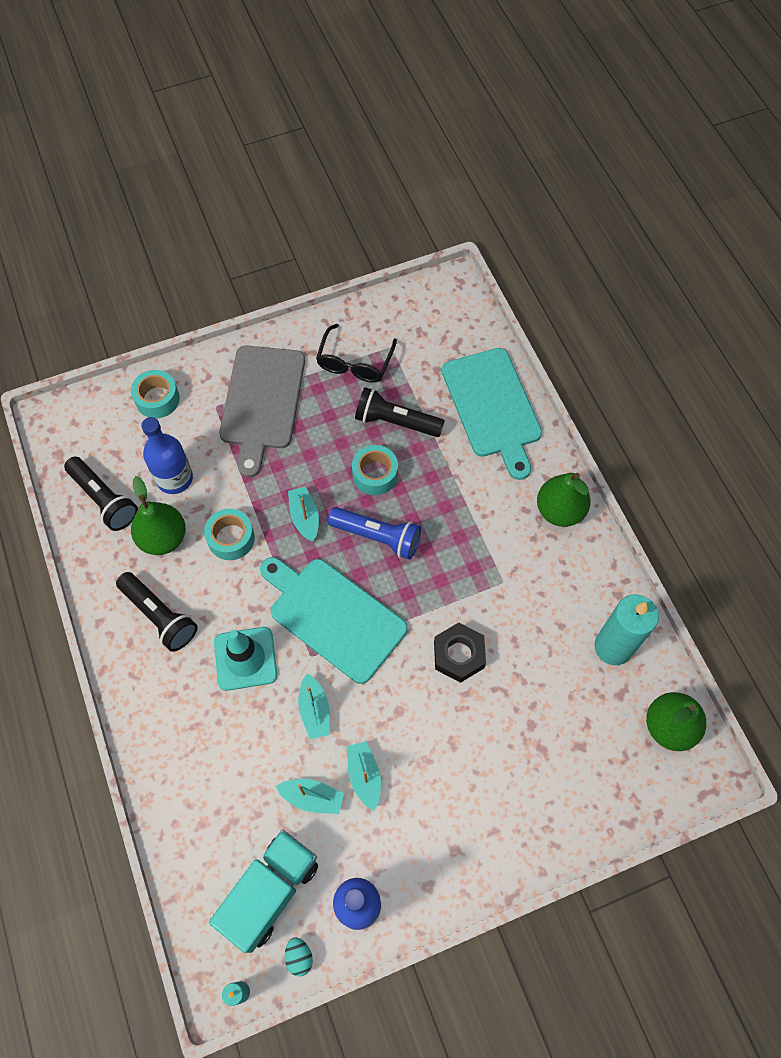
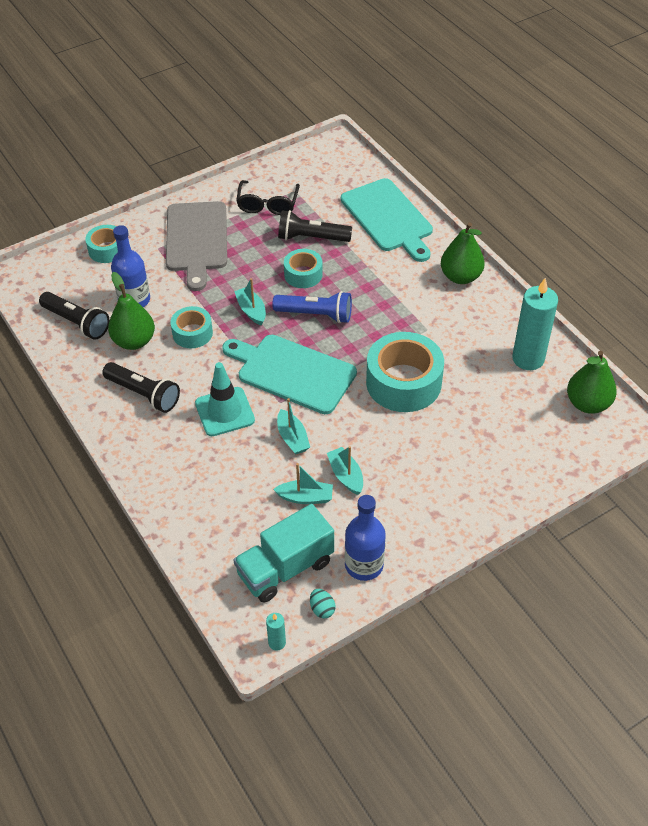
camera: 10 degrees left, 15 degrees down
turquoise truck [209,830,318,953] -> turquoise truck turned 150 degrees counterclockwise [234,504,334,602]
black nut [434,622,486,683] -> turquoise tape [366,332,444,412]

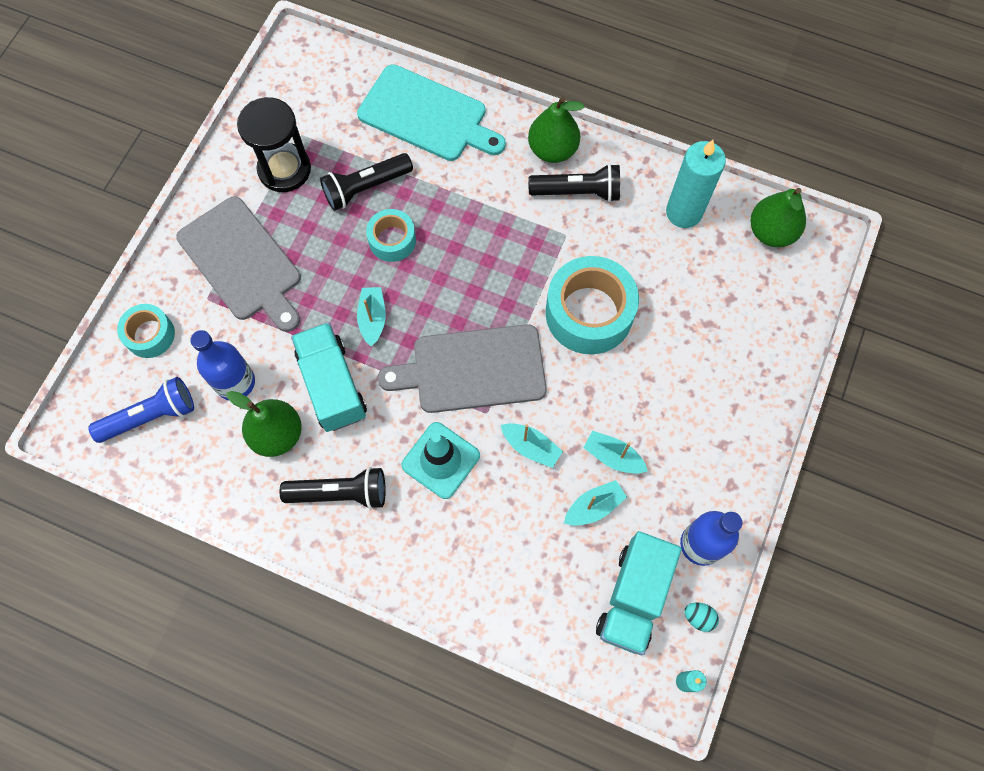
camera: 35 degrees left, 20 degrees up
black flashlight [39,292,110,340] -> black flashlight moved to [528,164,620,202]
turquoise tape [171,306,213,348] -> turquoise truck [291,322,367,432]
turquoise cutting board [222,335,357,414] -> grey cutting board [378,324,547,413]
turquoise boat [234,278,266,326] -> turquoise boat turned 60 degrees clockwise [357,287,386,346]
black glasses [236,180,300,215] -> black hourglass [237,97,311,192]
blue flashlight [272,291,352,323] -> blue flashlight moved to [88,377,194,443]

